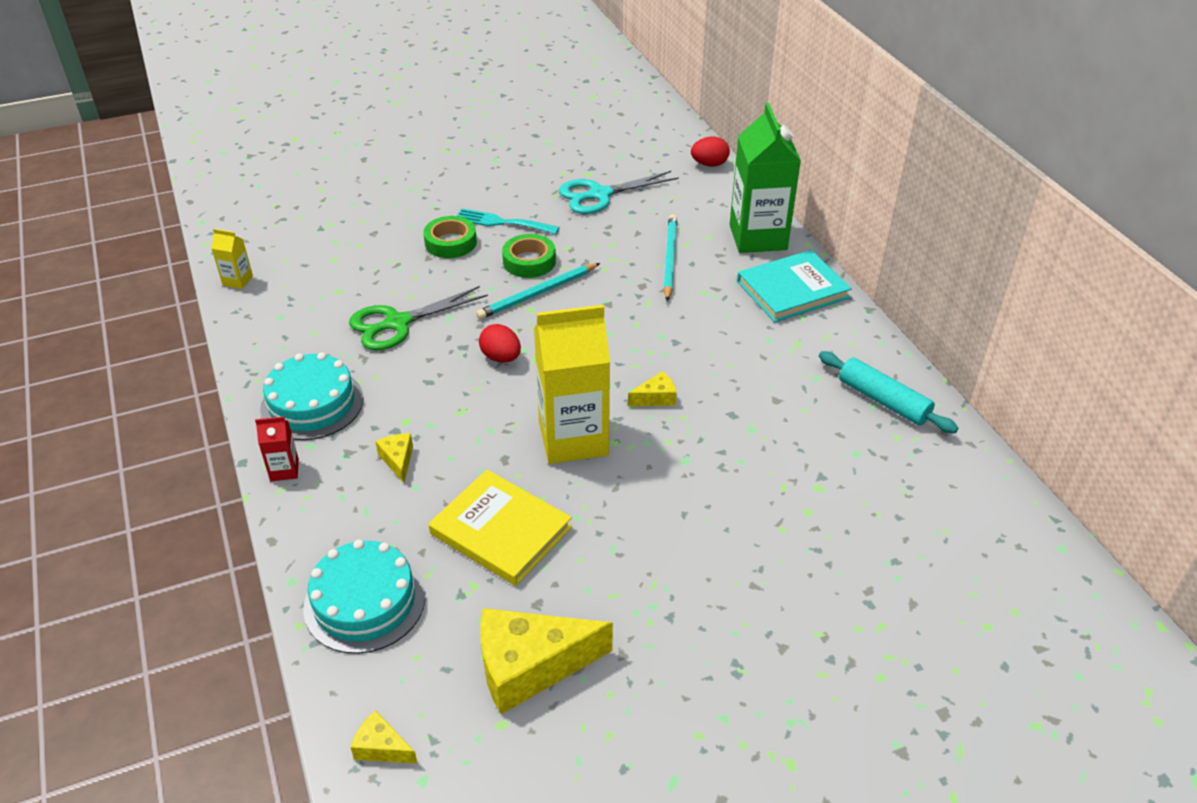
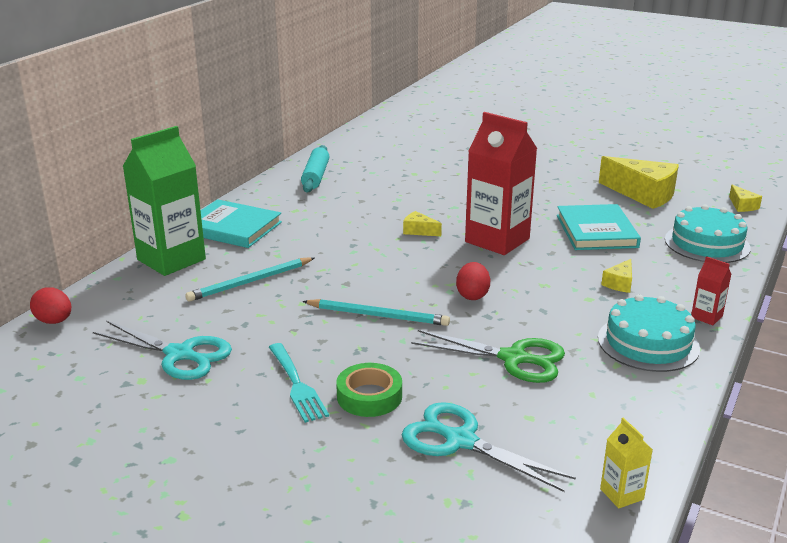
camera: 130 degrees left, 15 degrees down
yellow book [429,470,572,586] -> turquoise book [557,204,641,250]
green tape [502,234,556,278] -> none
yellow carton [534,305,610,464] -> red carton [465,112,537,255]
none -> turquoise scissors [402,402,576,492]

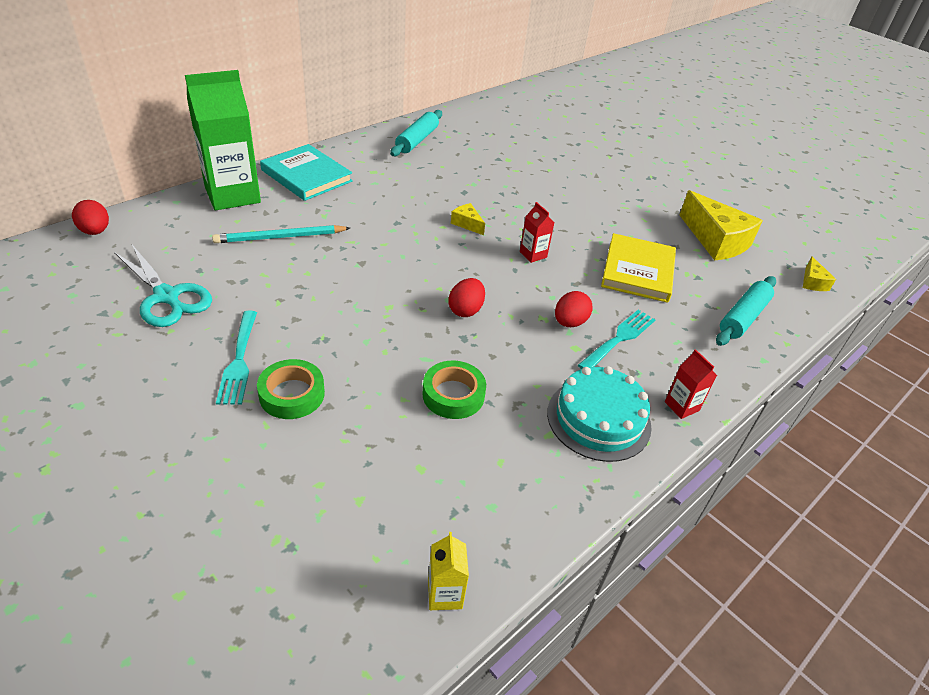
camera: 15 degrees right, 15 degrees up
turquoise pencil [302,299,450,326] -> none
turquoise scissors [402,402,576,492] -> none
green scissors [411,330,565,383] -> green tape [422,361,486,419]
red carton [465,112,537,255] -> red carton [520,202,554,263], size x0.43
turquoise book [557,204,641,250] -> yellow book [601,233,676,303]
yellow cheese [601,259,632,293] -> turquoise fork [578,310,656,369]
turquoise cake [665,205,751,263] -> turquoise rolling pin [716,276,776,346]
none -> red egg [555,291,592,327]

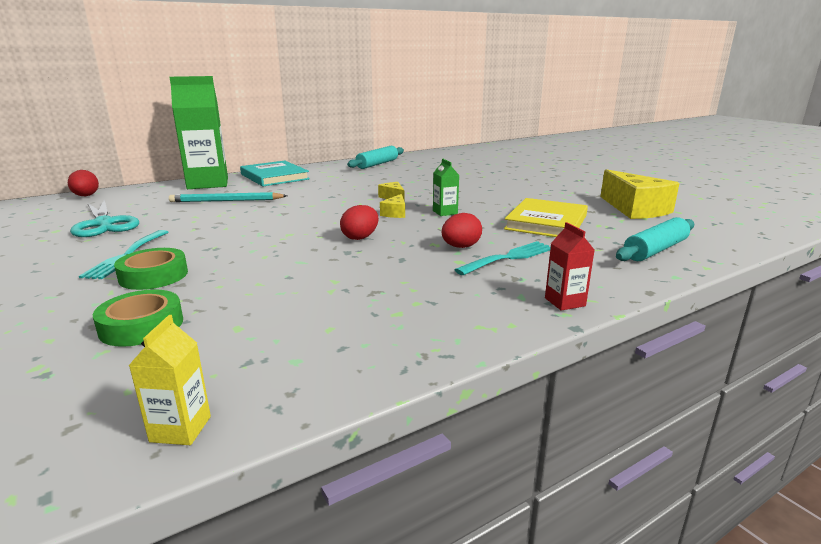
camera: 15 degrees right, 20 degrees down
green tape [422,361,486,419] -> green tape moved to [93,290,183,347]
red carton [520,202,554,263] -> green carton [433,159,459,216]
turquoise cake [547,366,652,462] -> none
yellow cheese [803,256,836,291] -> yellow cheese moved to [380,194,405,218]

